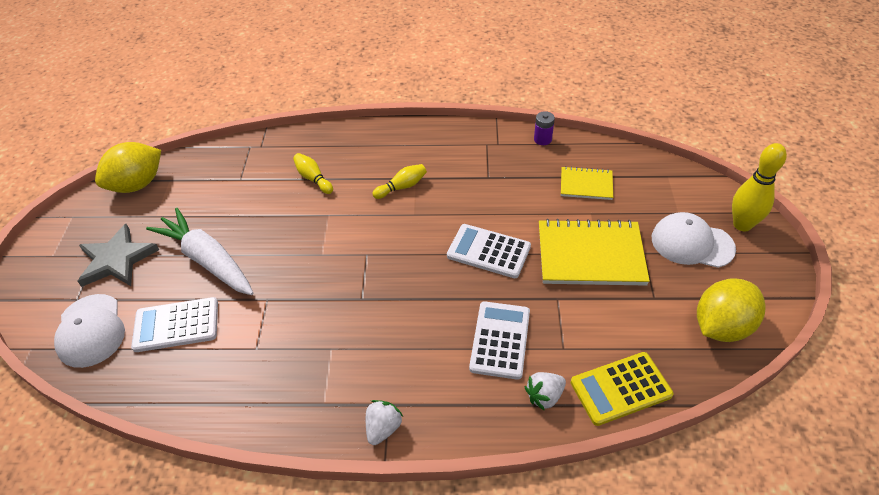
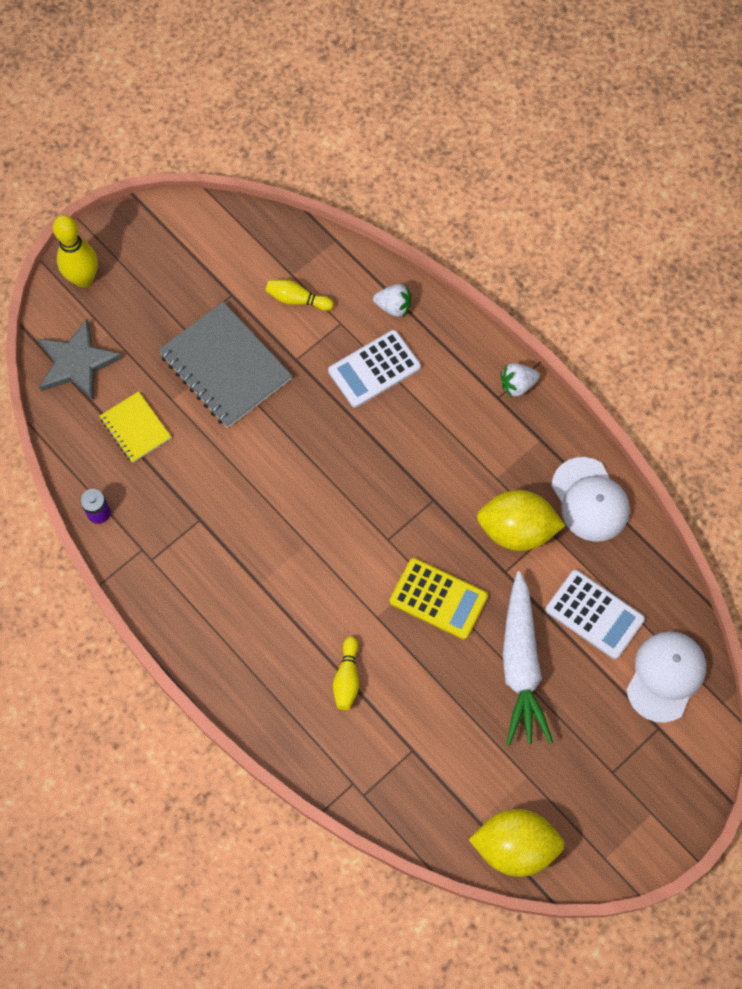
camera: 135 degrees left, 20 degrees up
grey star [78,224,159,287] -> grey star moved to [37,319,122,401]
yellow bowling pin [372,164,427,199] -> yellow bowling pin moved to [266,280,334,311]
white calculator [447,224,531,278] -> none
yellow notebook [539,219,650,286] -> grey notebook [158,302,292,428]
yellow calculator [571,352,673,426] -> yellow calculator moved to [390,558,488,640]
white cap [652,212,736,268] -> white cap moved to [551,457,630,542]
yellow lemon [697,278,766,342] -> yellow lemon moved to [477,490,565,551]

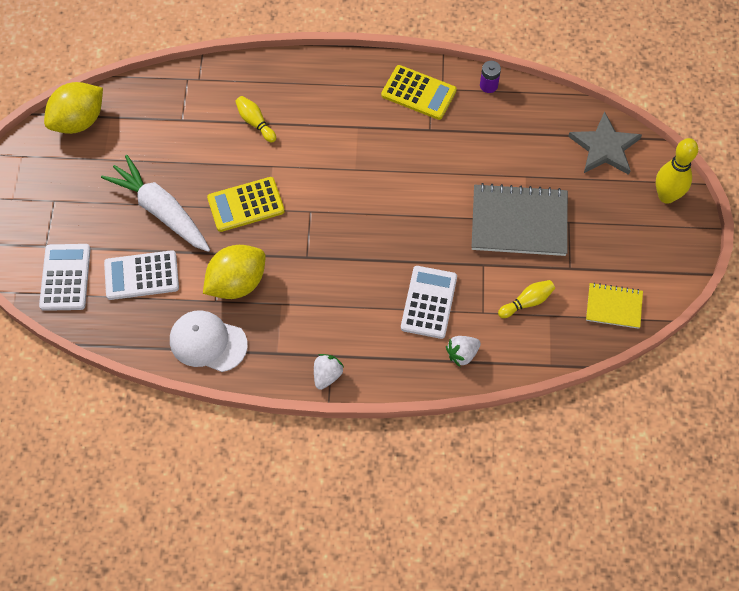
camera: 135 degrees right, 5 degrees down
yellow notebook [99,391,171,463] -> yellow notebook moved to [586,283,643,329]
white cap [626,631,706,723] -> white calculator [39,244,91,311]
none -> yellow calculator [381,65,457,120]

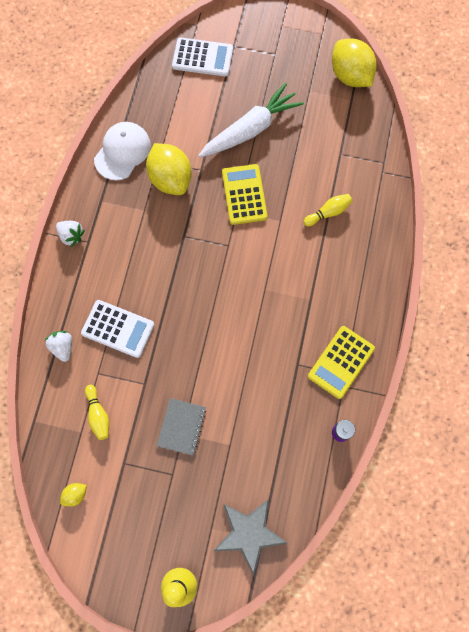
camera: 100 degrees right, 10 degrees up
white calculator [104,250,179,300] -> none
grey notebook [472,183,568,256] -> grey notebook [157,398,206,456], size x0.55
yellow notebook [586,283,643,329] -> yellow lemon [60,483,87,507]

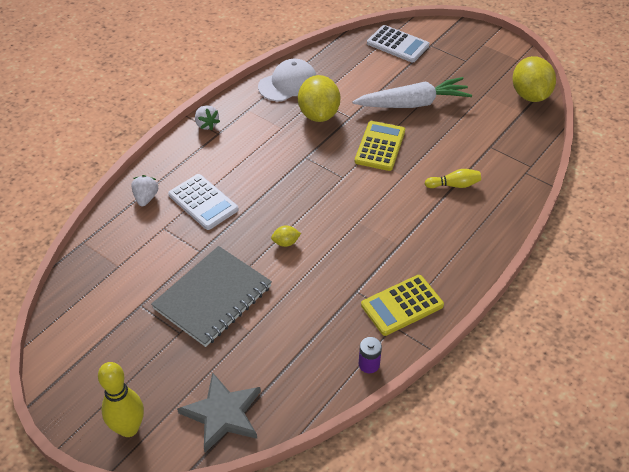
camera: 25 degrees right, 25 degrees down
yellow lemon [60,483,87,507] -> yellow lemon moved to [271,225,301,247]
yellow bowling pin [85,385,109,440] -> none
grey notebook [157,398,206,456] -> grey notebook [151,246,272,347], size x1.82

